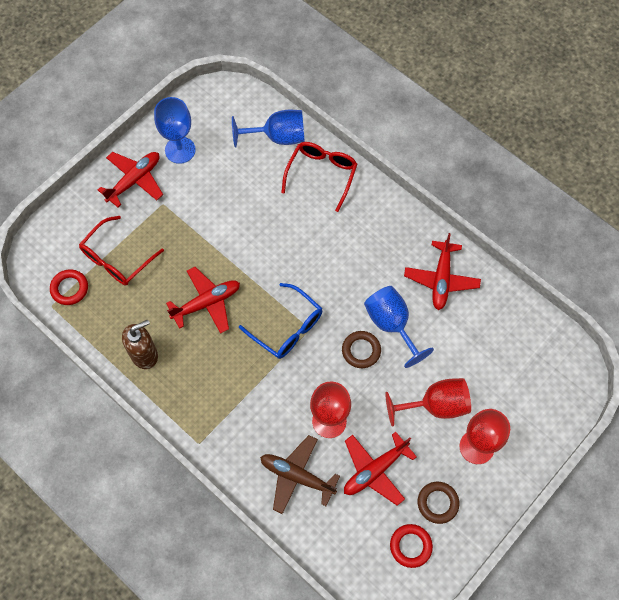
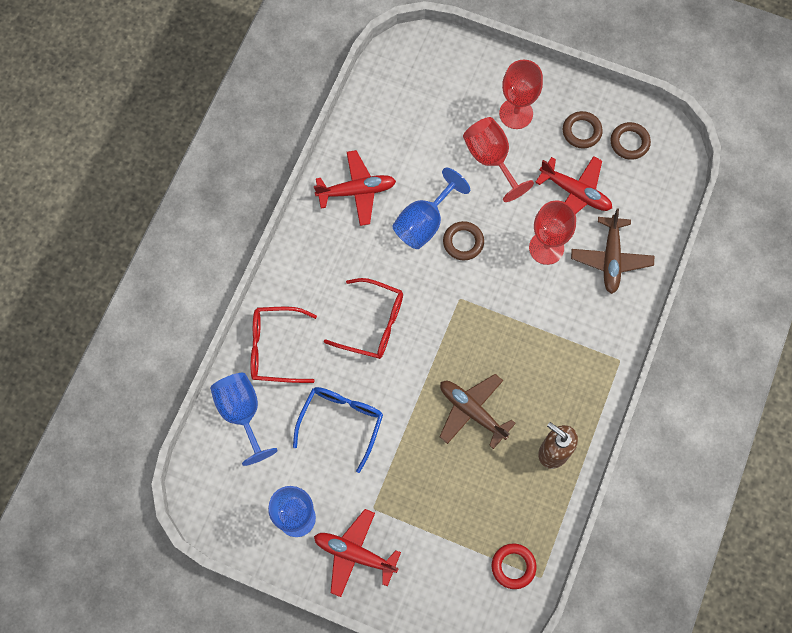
camera: 110 degrees left, 5 degrees up
red glasses [79,216,164,285] -> red glasses moved to [324,278,403,359]
red plane [166,267,240,334] -> brown plane [440,374,516,449]
blue glasses [239,283,322,359] -> blue glasses moved to [293,387,383,473]
red ring [390,524,433,568] -> brown ring [610,122,651,160]

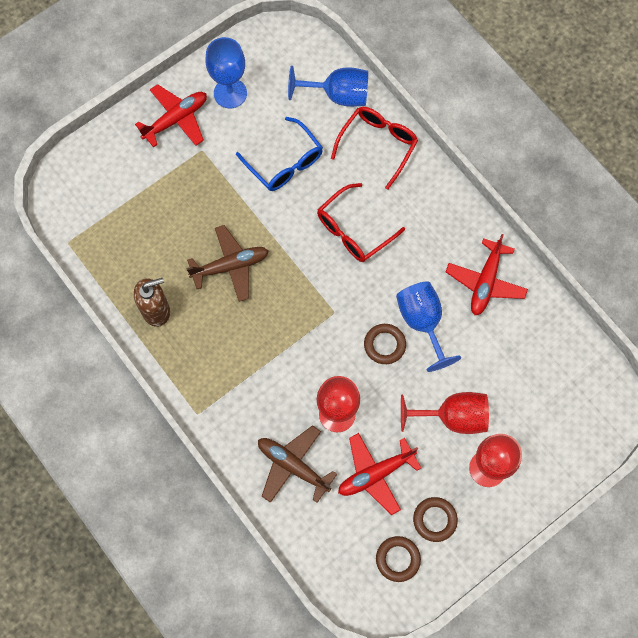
camera: 120 degrees right, 0 degrees up
red ring [492,543,537,589] -> none

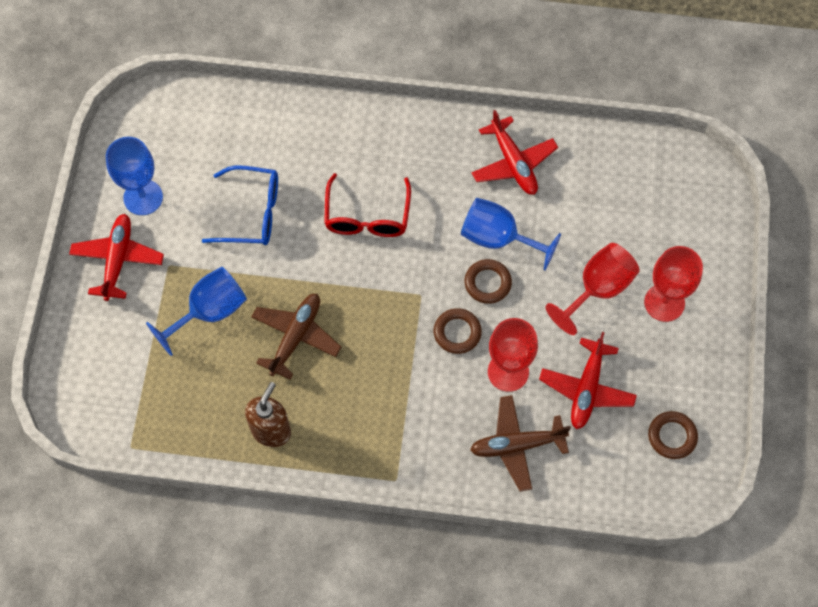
camera: 45 degrees left, 5 degrees down
blue goblet [288,66,368,107] -> blue goblet moved to [146,267,247,356]
red glasses [331,107,418,189] -> none
brown ring [413,497,458,542] -> brown ring moved to [434,308,482,354]

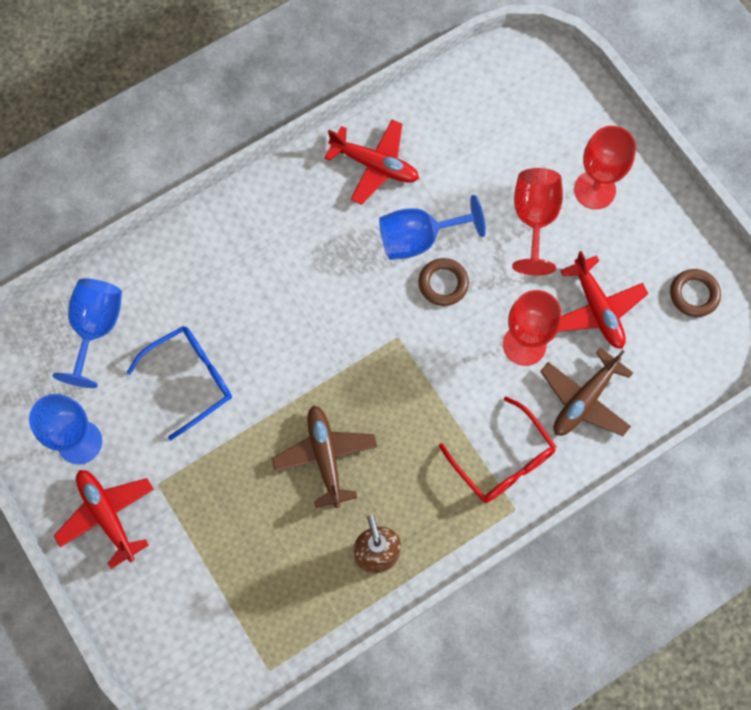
camera: 40 degrees left, 5 degrees up
blue goblet [146,267,247,356] -> blue goblet moved to [53,278,122,388]
red glasses [324,173,411,237] -> red glasses moved to [439,396,556,503]
brown ring [434,308,482,354] -> none

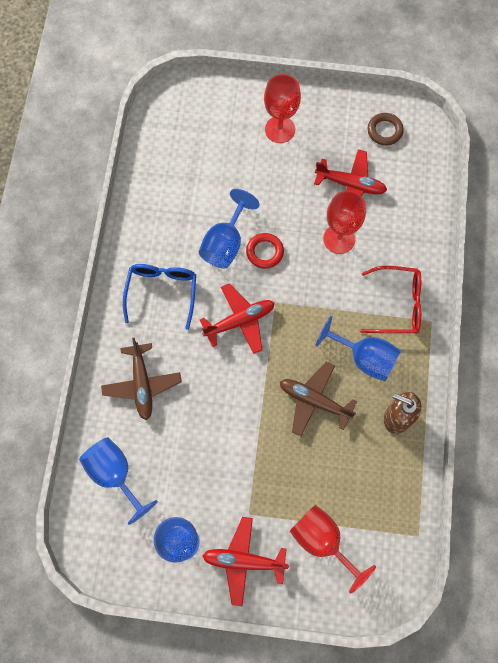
camera: 50 degrees left, 0 degrees up
blue glasses [127,326,232,440] -> blue glasses moved to [123,264,196,330]
red plane [325,119,419,205] -> red plane moved to [200,283,275,354]
brown ring [419,258,469,306] -> red ring [246,233,284,269]
red goblet [512,168,563,275] -> red goblet moved to [290,505,376,594]
brown plane [540,347,633,436] -> brown plane moved to [101,338,182,420]
none -> blue goblet [315,316,401,381]

